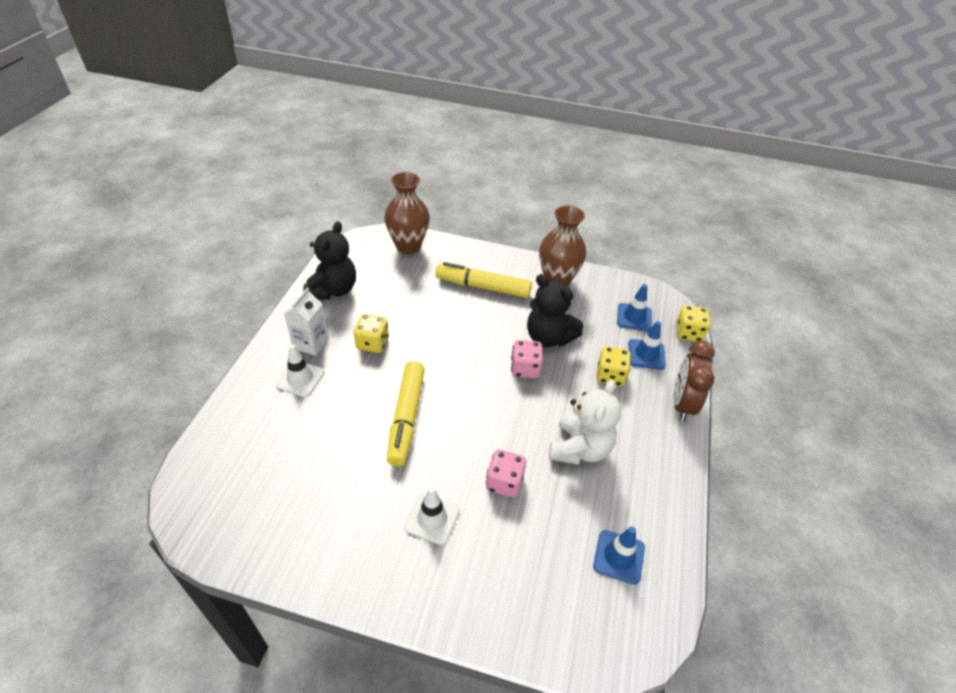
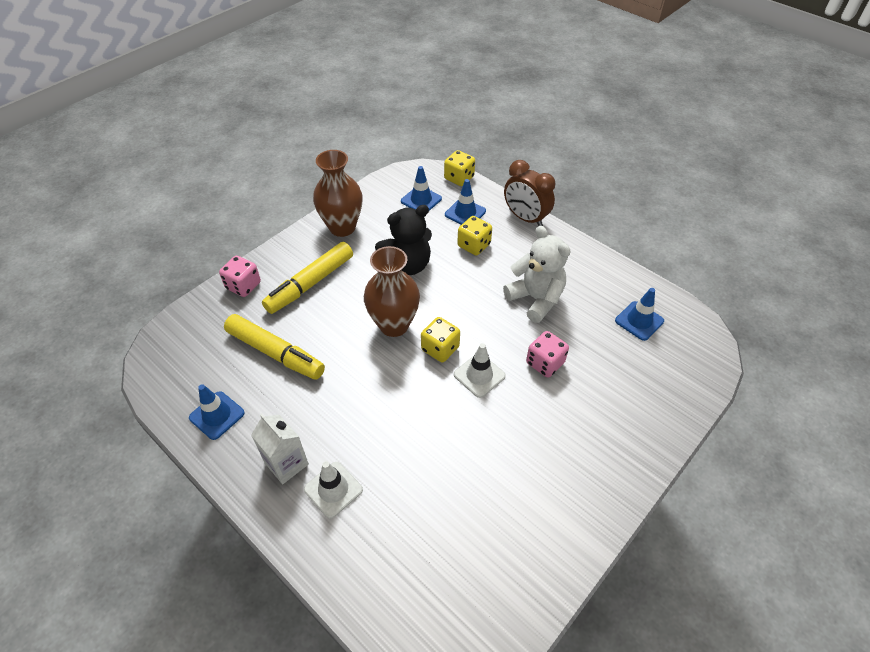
camera: 60 degrees left, 5 degrees up
black teddy bear [303,221,356,300] -> blue traffic cone [189,384,245,440]
yellow dice [354,314,389,353] -> yellow dice moved to [421,317,460,362]
brown vase [384,172,430,254] -> brown vase moved to [364,246,420,337]
yellow marker [387,361,425,466] -> yellow marker moved to [224,314,325,380]
white traffic cone [404,487,460,545] -> white traffic cone moved to [454,343,506,398]
pink dice [511,340,543,378] -> pink dice moved to [219,256,261,297]

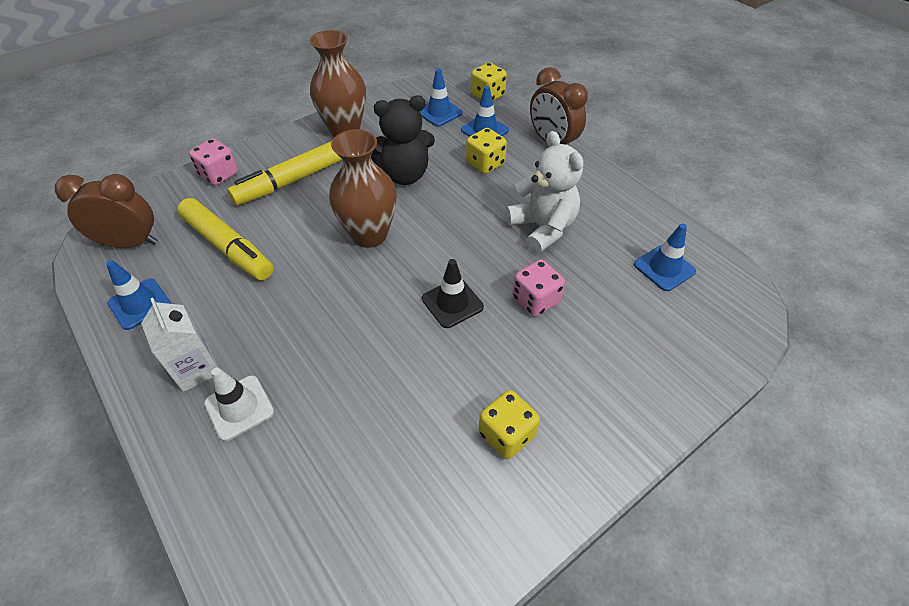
camera: 10 degrees right, 0 degrees up
yellow dice [421,317,460,362] -> yellow dice moved to [479,390,540,459]
white traffic cone [454,343,506,398] -> black traffic cone [422,259,484,328]
none -> brown clock [55,174,158,248]

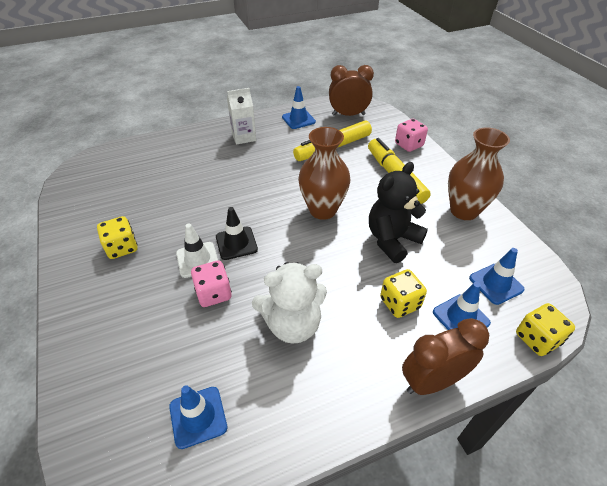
camera: 105 degrees right, 5 degrees down
brown clock [55,174,158,248] -> brown clock turned 105 degrees counterclockwise [329,65,374,116]
white traffic cone [204,368,274,441] -> white traffic cone moved to [176,223,218,278]
black teddy bear [371,95,435,185] -> black teddy bear turned 45 degrees clockwise [369,162,428,263]

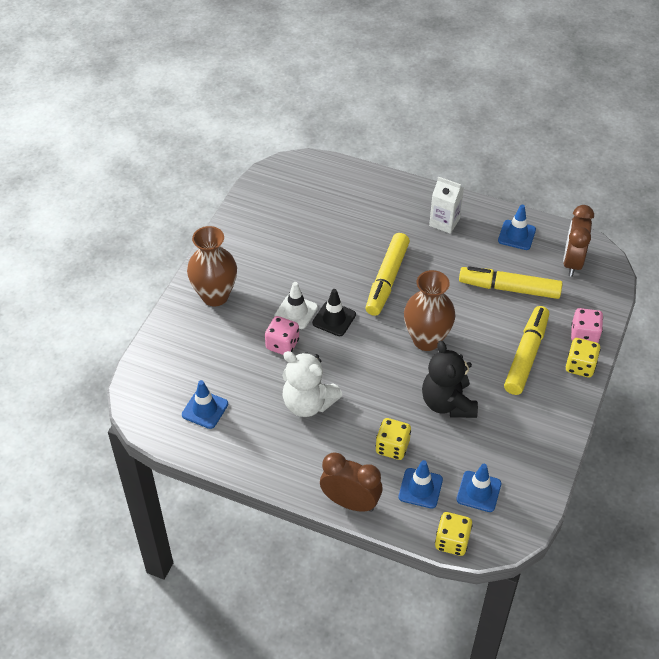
camera: 45 degrees right, 5 degrees up
yellow dice [97,216,137,259] -> yellow dice moved to [566,338,601,377]
brown clock [329,65,374,116] -> brown clock turned 120 degrees counterclockwise [563,205,594,277]
black teddy bear [369,162,428,263] -> black teddy bear turned 105 degrees counterclockwise [422,341,478,418]
brown vase [448,127,510,220] -> brown vase moved to [187,226,237,306]
none -> yellow marker [366,233,410,316]

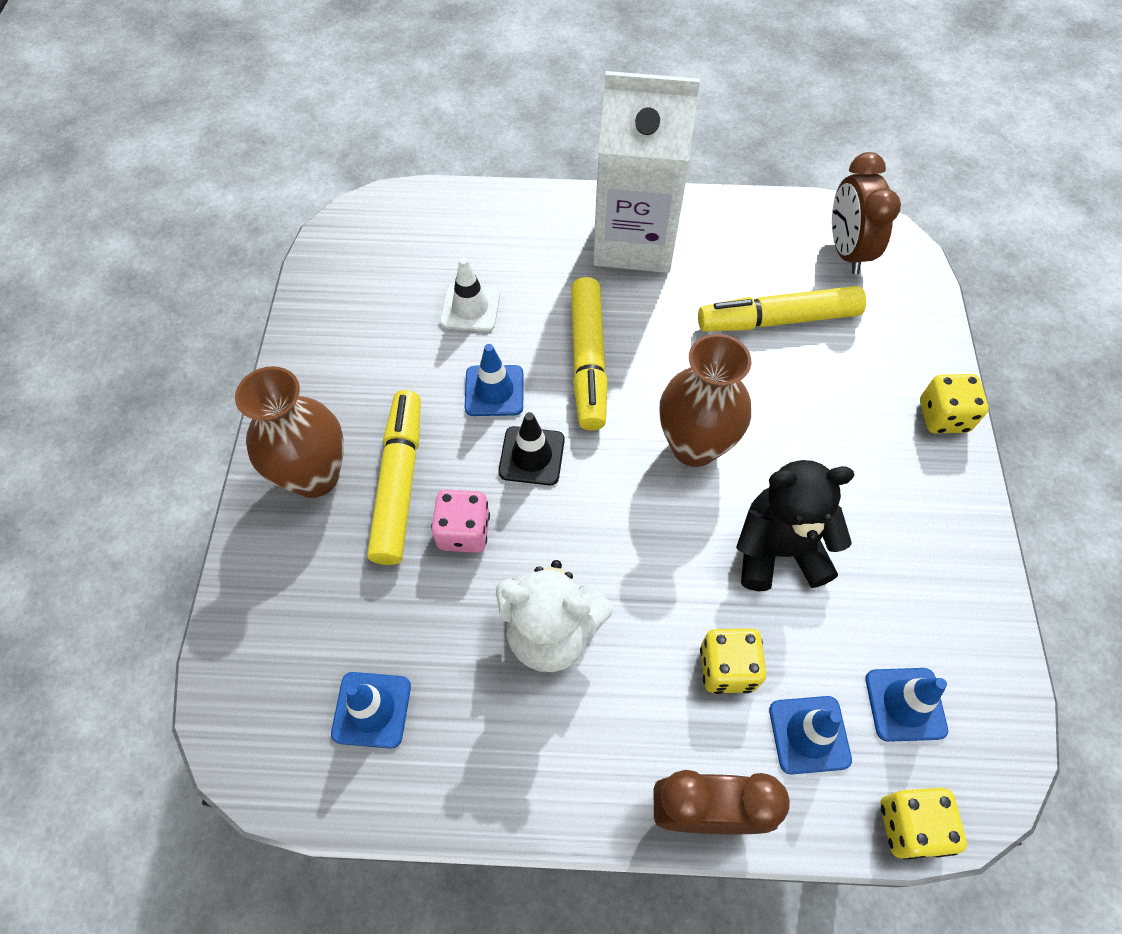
camera: 20 degrees left, 10 degrees up
white traffic cone [274,282,318,329] -> white traffic cone moved to [440,257,500,332]
black teddy bear [422,341,478,418] -> black teddy bear turned 120 degrees clockwise [736,460,855,591]
white carton [429,177,464,234] -> white carton [593,71,700,273], size x2.02
blue traffic cone [498,205,536,250] -> blue traffic cone moved to [465,344,523,416]
yellow marker [504,306,549,395] -> yellow marker moved to [367,390,421,565]
pink dice [571,308,603,343] -> none

